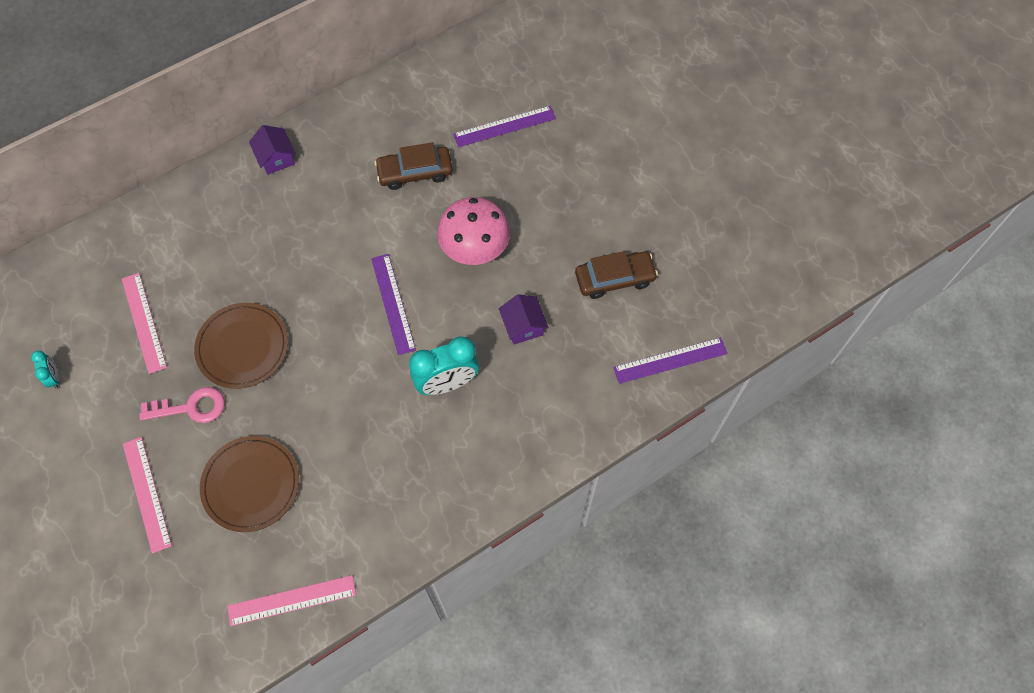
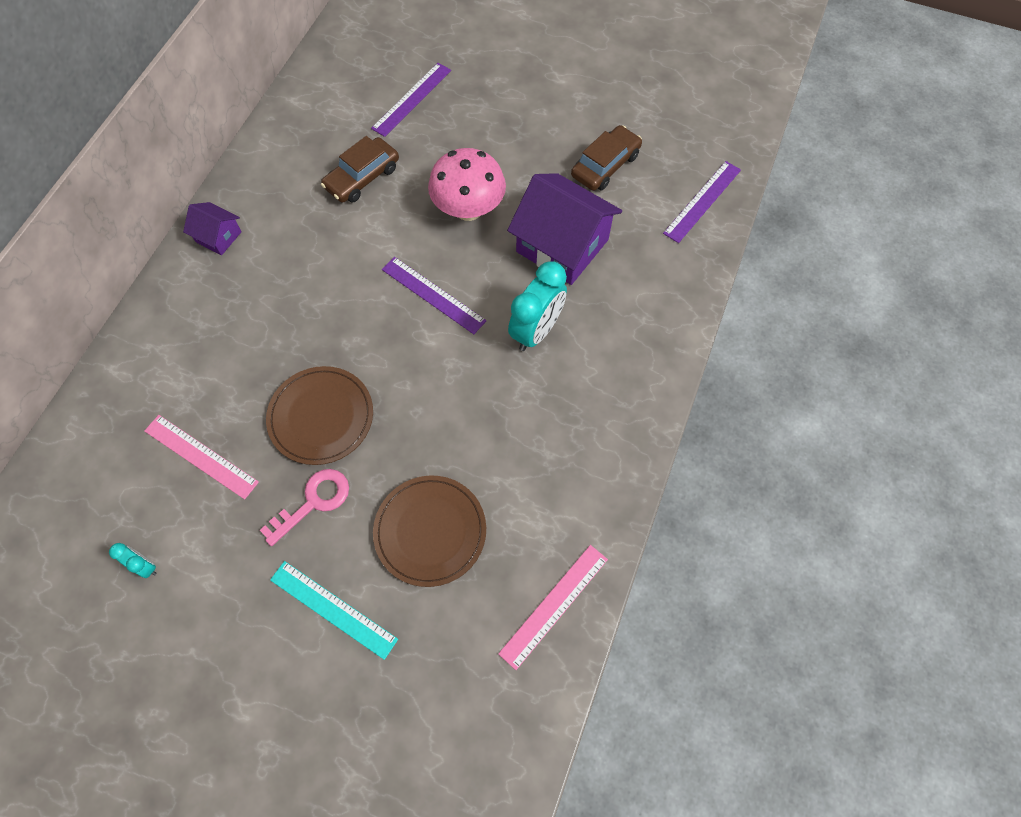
camera: 35 degrees left, 0 degrees up
pink ruler [123,437,172,554] -> turquoise ruler [270,561,398,660]
purple house [499,294,549,344] -> purple house [507,173,622,285], size x2.02

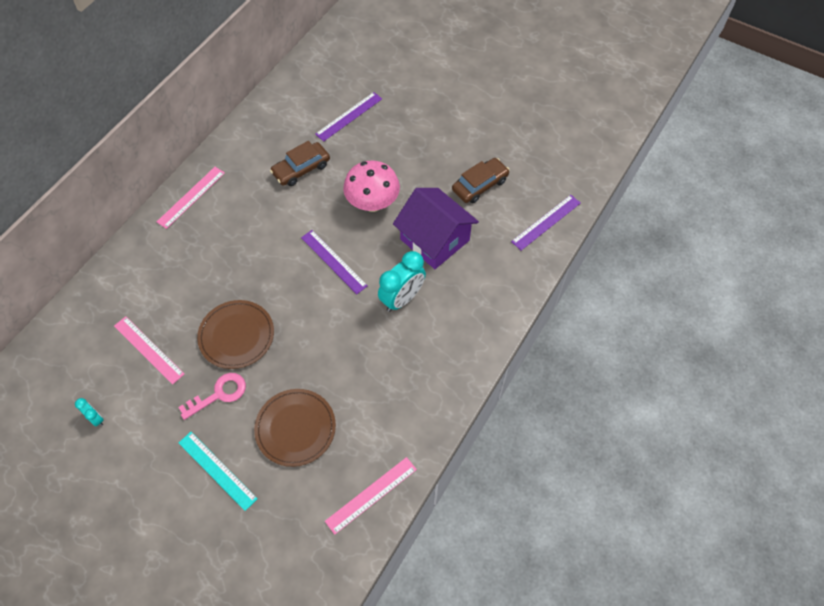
camera: 10 degrees right, 5 degrees down
purple house [183,202,242,255] -> pink ruler [157,167,225,229]

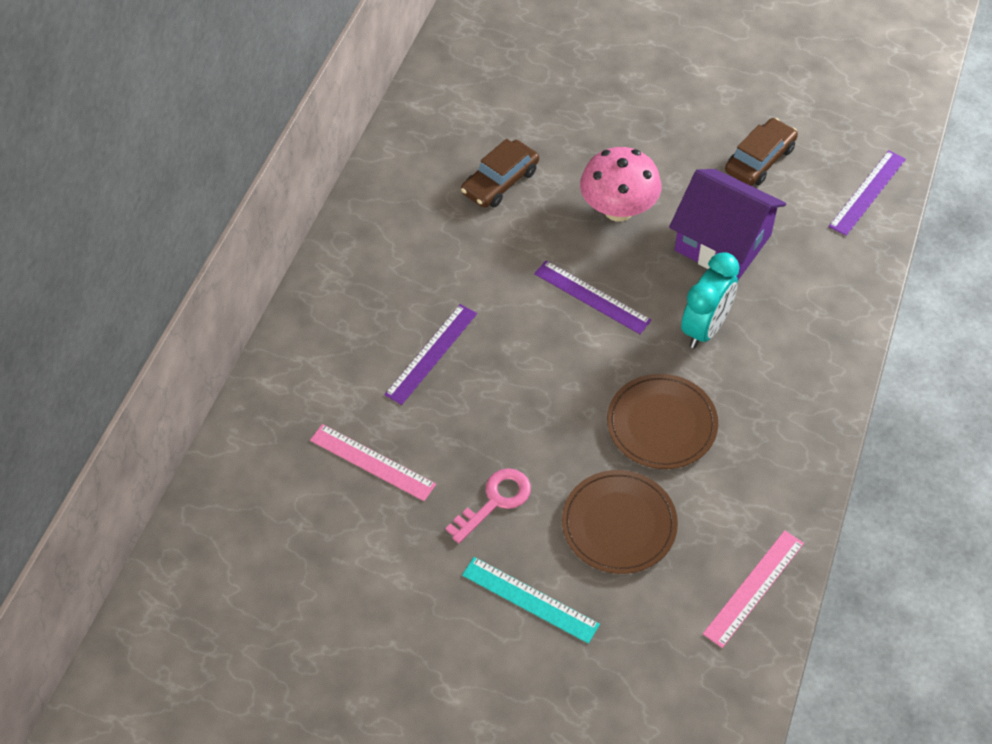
camera: 10 degrees left, 5 degrees down
turquoise clock [75,398,103,426] -> none
pink ruler [157,167,225,229] -> none
brown plate [197,300,274,369] -> brown plate moved to [607,374,718,469]
purple ruler [315,92,382,142] -> purple ruler moved to [384,304,477,405]

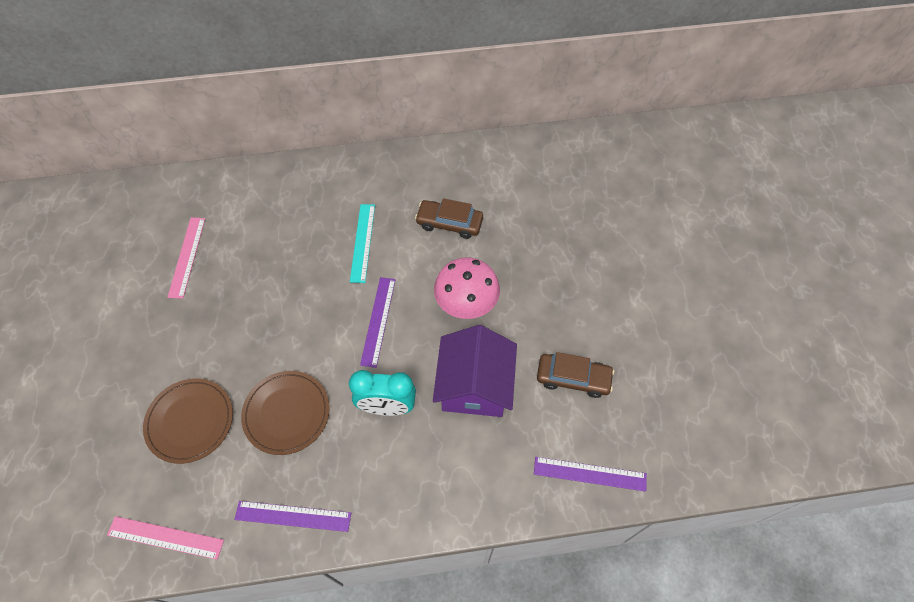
camera: 60 degrees right, 5 degrees up
purple ruler [384,304,477,405] -> purple ruler moved to [234,501,351,532]
pink key [445,468,531,544] -> none
turquoise ruler [462,557,600,644] -> turquoise ruler moved to [350,204,375,283]

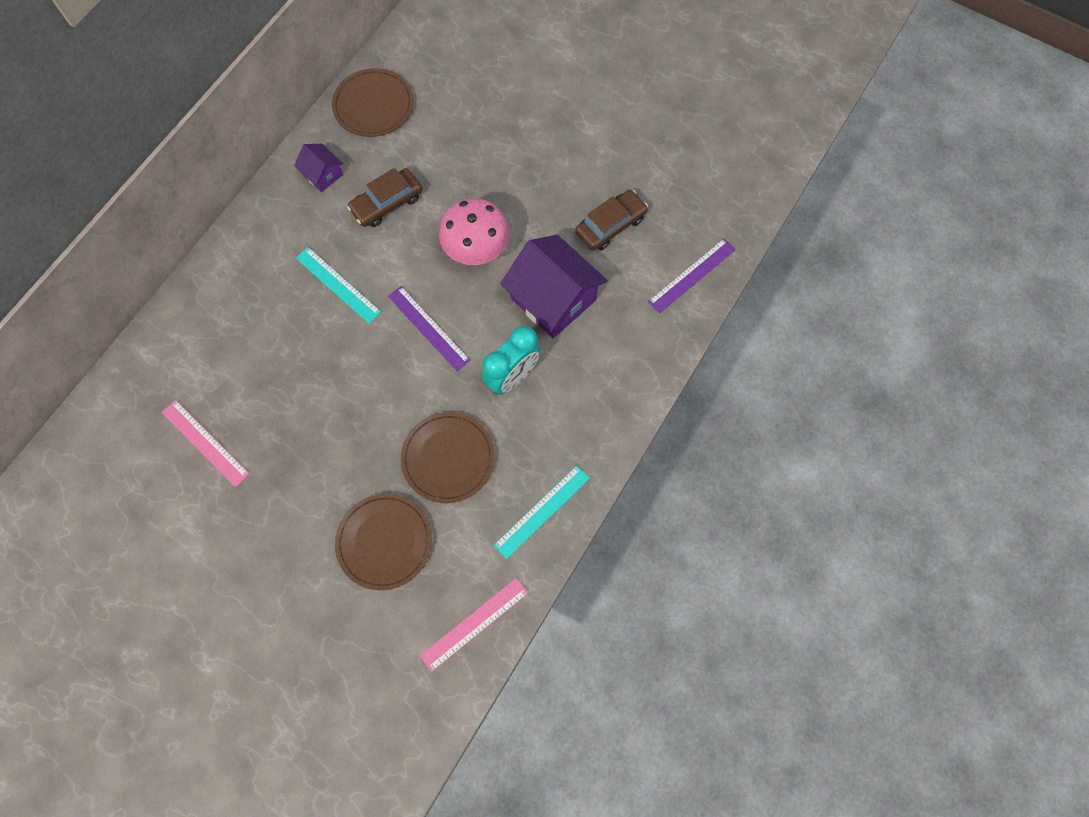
camera: 50 degrees left, 10 degrees up
purple ruler [234,501,351,532] -> turquoise ruler [493,466,590,559]
none -> purple house [294,144,343,192]
none -> brown plate [332,68,413,137]

